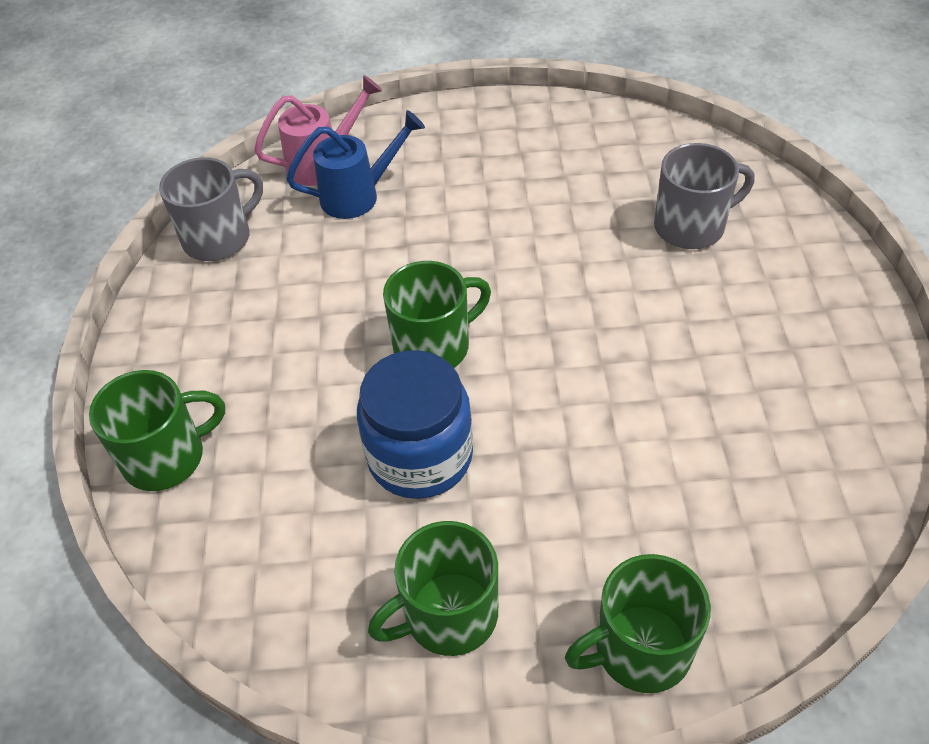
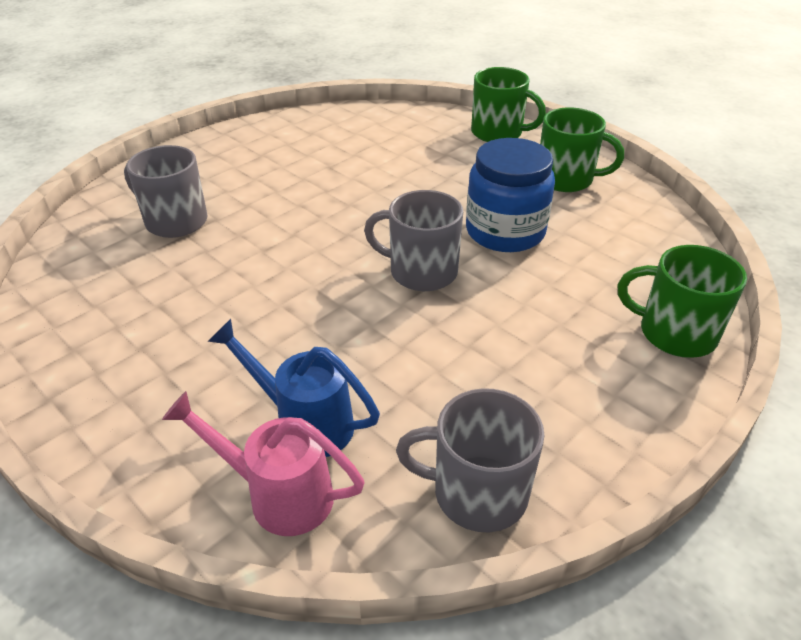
camera: 135 degrees left, 10 degrees down
green mug [383,261,491,368] -> grey mug [364,190,463,291]

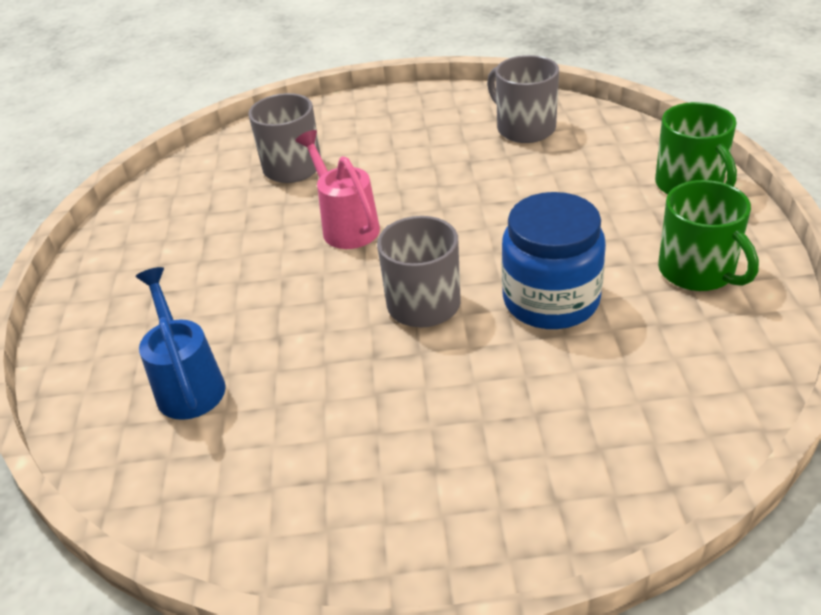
camera: 45 degrees right, 0 degrees up
pink watering can [162,391,365,536] -> pink watering can moved to [295,130,380,249]
grey mug [396,388,545,532] -> grey mug moved to [487,55,559,143]
green mug [618,245,747,358] -> none

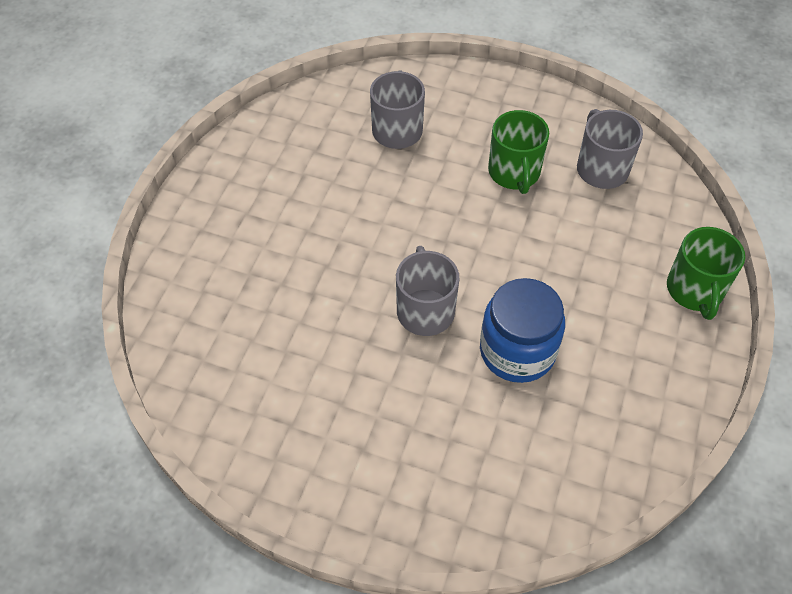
camera: 20 degrees right, 15 degrees up
blue watering can [136,267,226,420] -> none
pink watering can [295,130,380,249] -> none
green mug [658,180,759,291] -> green mug moved to [488,110,549,194]

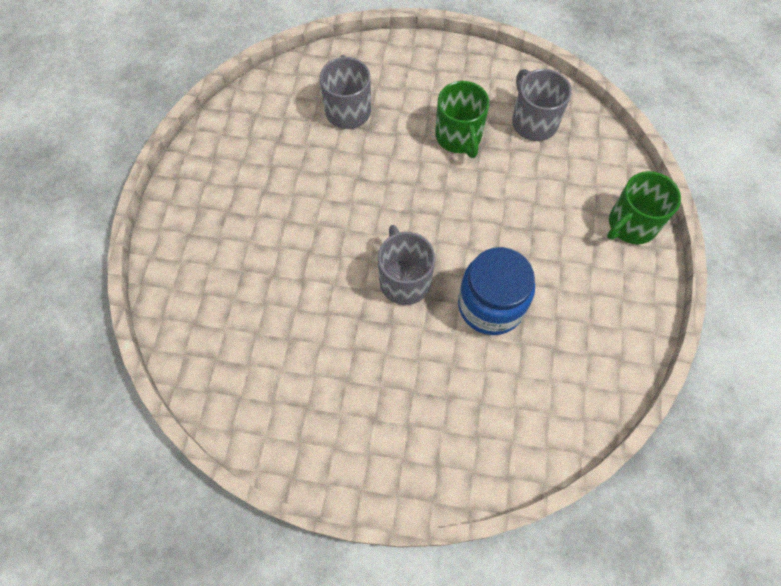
camera: 10 degrees left, 10 degrees up
green mug [667,227,745,320] -> green mug turned 60 degrees clockwise [607,171,681,244]

